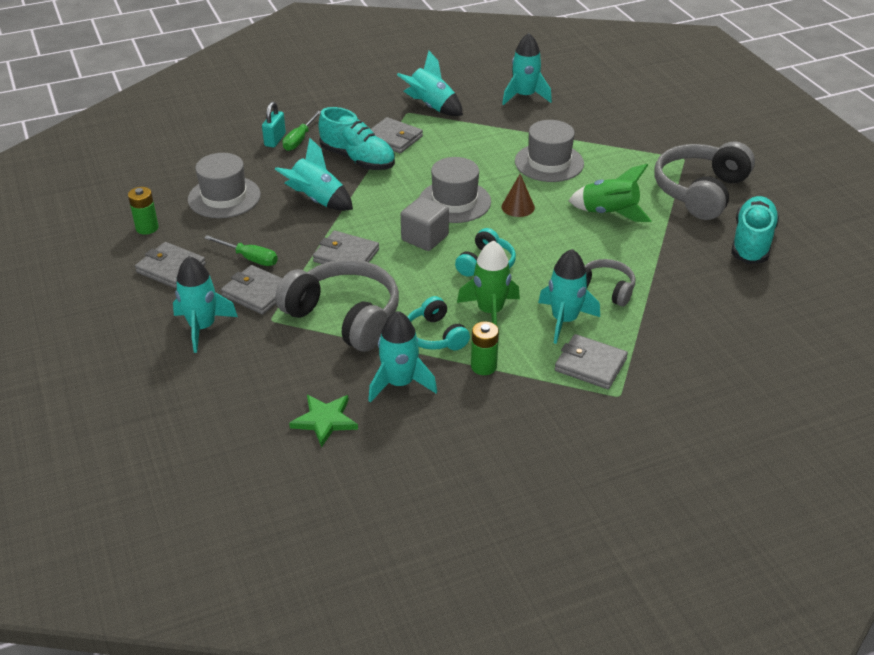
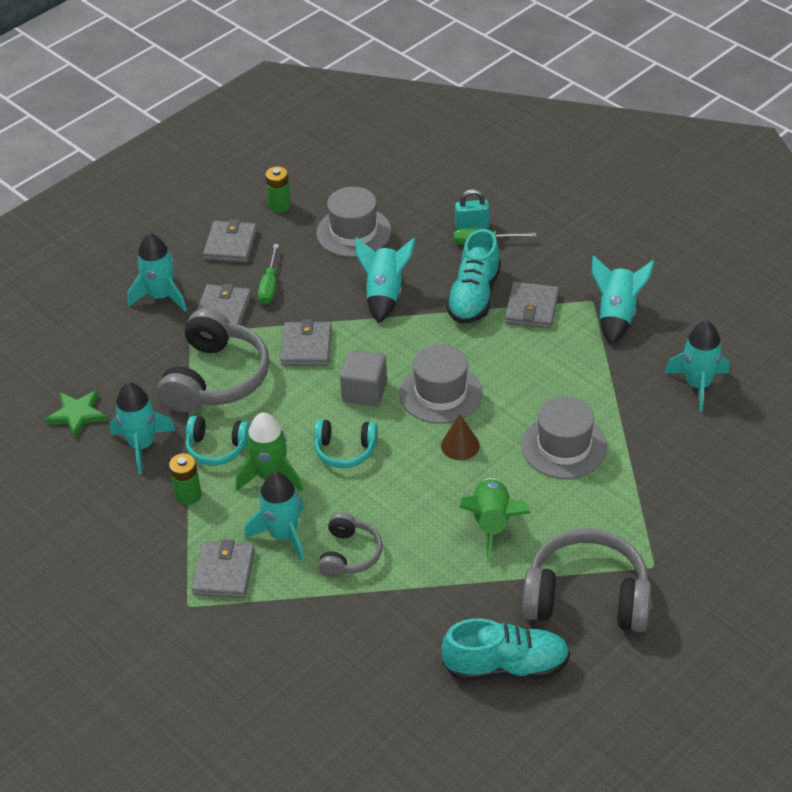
camera: 70 degrees right, 5 degrees up
turquoise headphones [408,296,470,350] -> turquoise headphones turned 120 degrees counterclockwise [186,416,250,465]

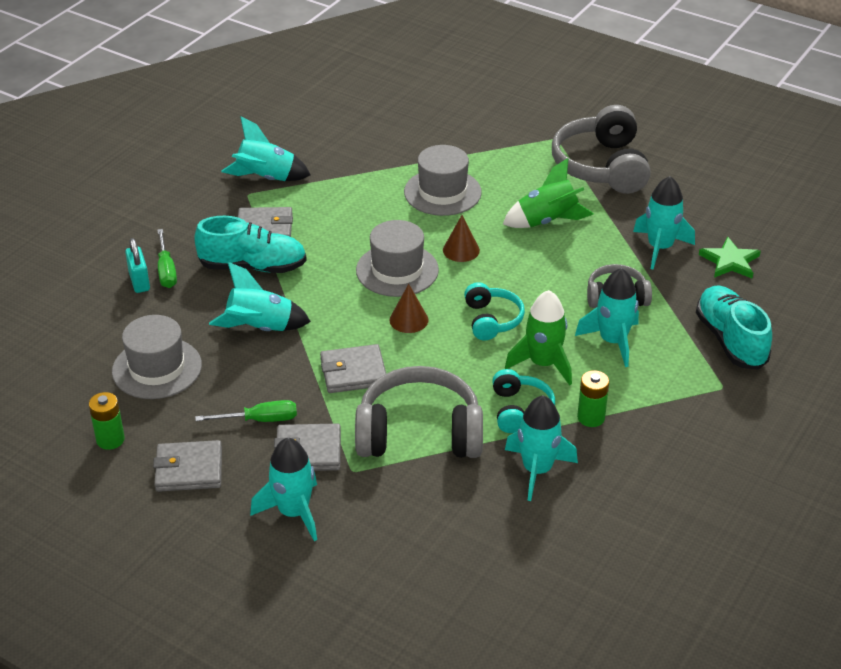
camera: 105 degrees left, 5 degrees down
green star [44,390,108,438] -> green star moved to [699,237,761,278]
grey wallet [192,540,255,598] -> none
grey cube [340,350,387,406] -> brown cone [389,284,428,333]
turquoise shoe [441,618,570,681] -> turquoise shoe moved to [696,286,772,370]
turquoise rocket [664,321,729,412] -> turquoise rocket moved to [633,176,695,270]

